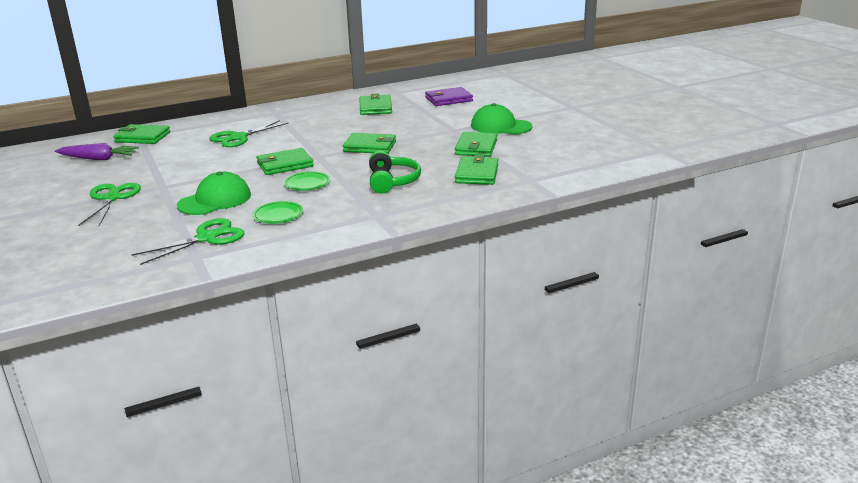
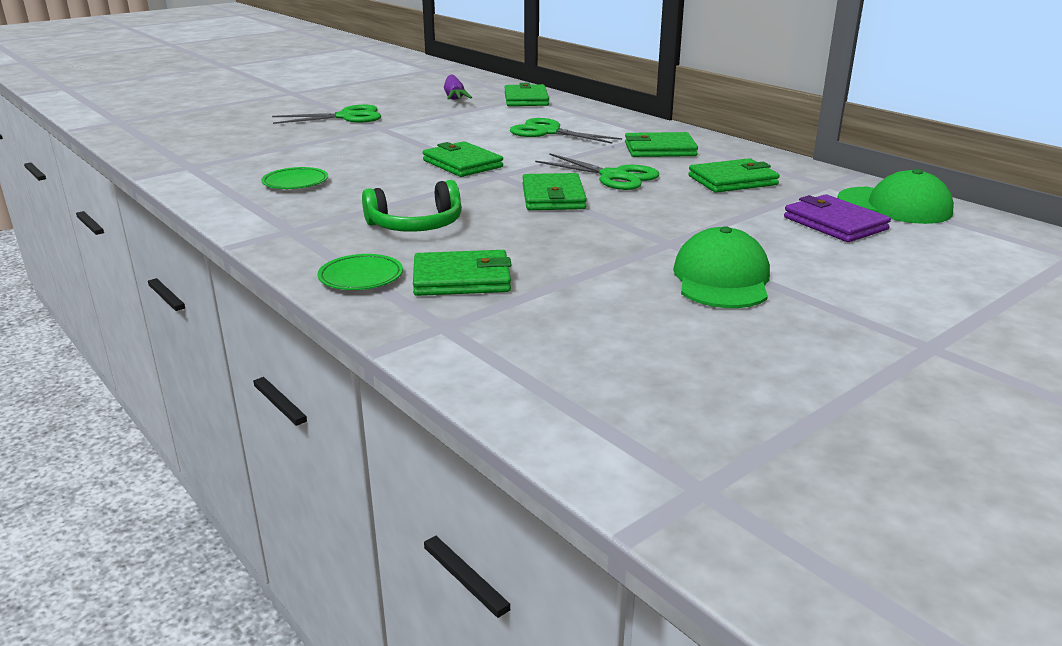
camera: 75 degrees right, 0 degrees up
green scissors [132,218,244,265] -> green scissors moved to [535,153,659,190]
green cap [177,172,251,215] -> green cap moved to [837,169,954,224]
green plate [284,171,330,191] -> green plate moved to [318,254,403,290]
green wallet [455,132,497,157] -> green wallet moved to [625,132,698,157]

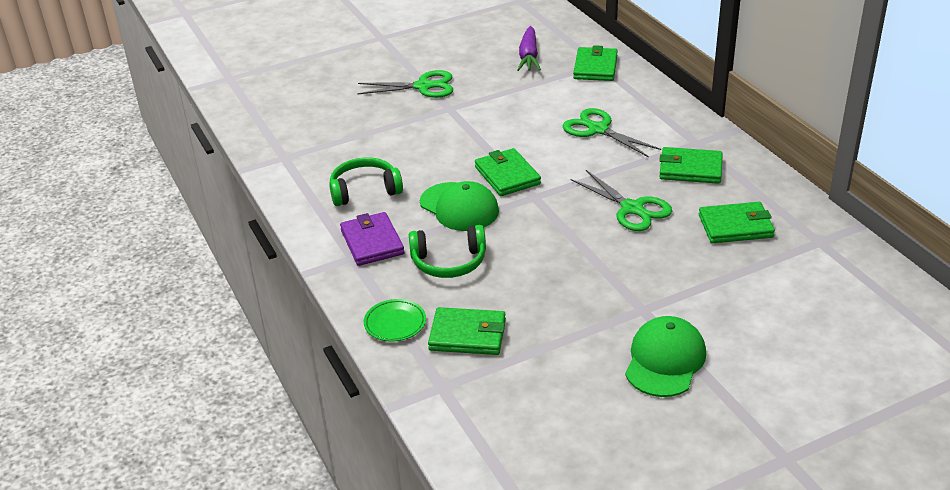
camera: 15 degrees right, 10 degrees up
green plate [261,167,328,189] -> green headphones [329,157,403,206]
green wallet [523,173,587,210] -> none
purple wallet [784,194,891,242] -> purple wallet moved to [340,212,405,266]
green cap [837,169,954,224] -> green cap moved to [420,181,499,231]

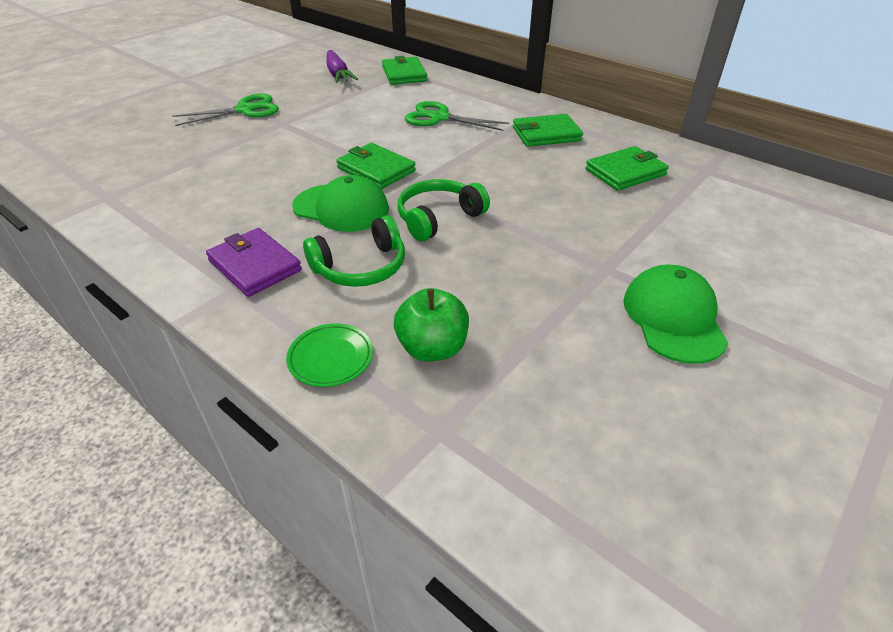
camera: 25 degrees left, 5 degrees up
green headphones [329,157,403,206] -> green headphones moved to [397,179,490,241]
green wallet [428,307,506,355] -> green apple [394,288,469,362]
green scissors [571,170,672,231] -> none

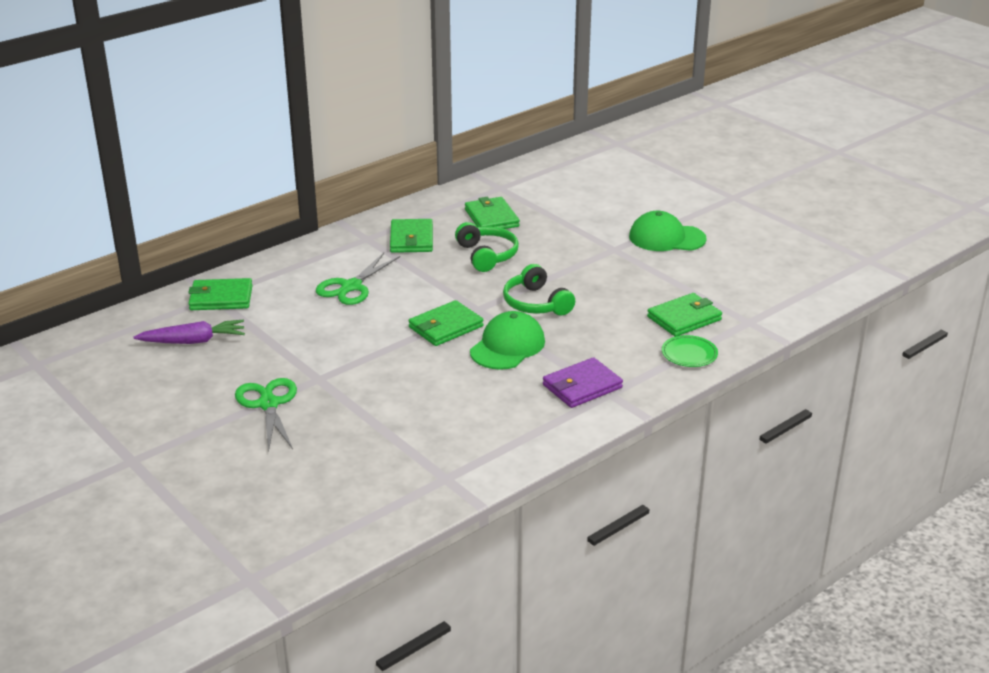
camera: 80 degrees left, 10 degrees down
green headphones [303,215,405,287] -> green headphones moved to [455,222,519,272]
green apple [394,288,469,362] -> green wallet [647,293,722,337]

